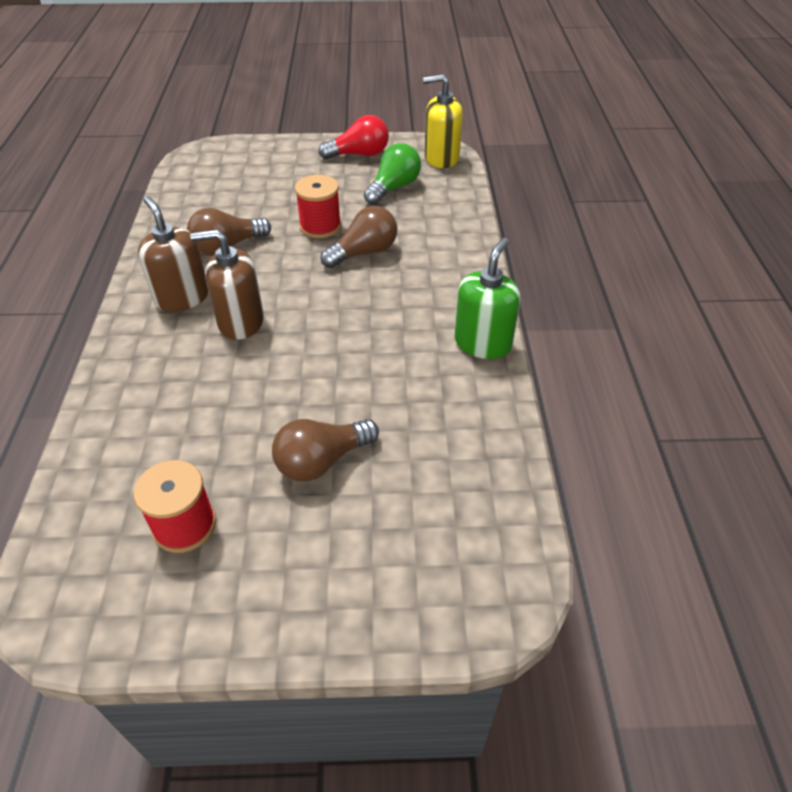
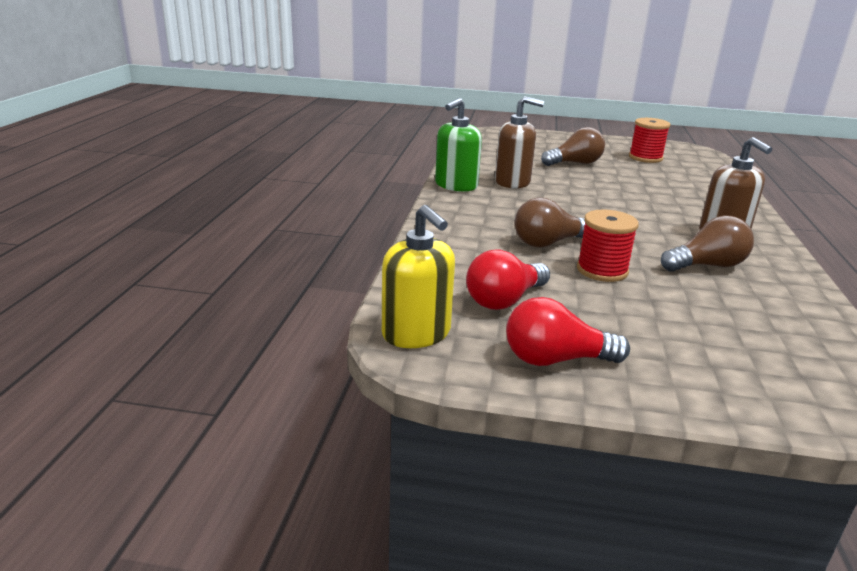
camera: 170 degrees left, 20 degrees down
brown soap dispenser [190,229,264,340] -> brown soap dispenser moved to [495,96,544,189]
green light bulb [364,143,421,205] -> red light bulb [466,250,550,310]
yellow soap dispenser [423,74,463,168] -> yellow soap dispenser turned 45 degrees clockwise [382,205,455,348]

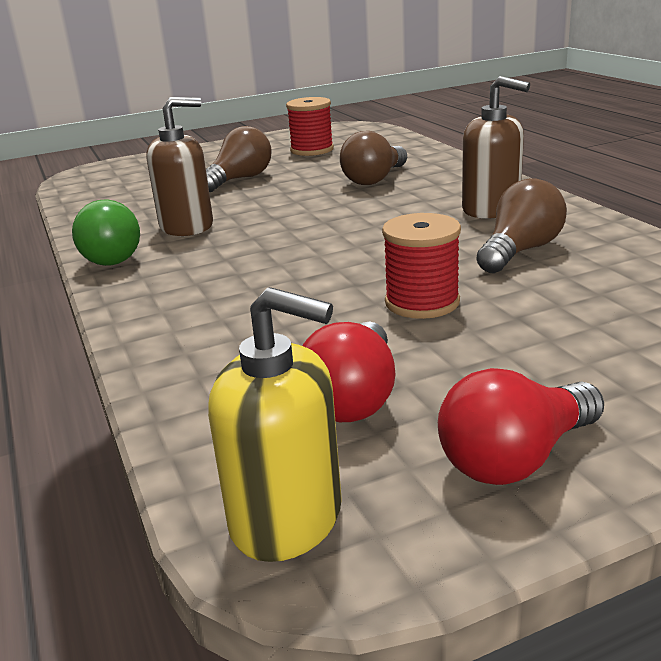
camera: 30 degrees left, 0 degrees up
green soap dispenser [435,98,482,192] -> green light bulb [72,200,140,266]
brown light bulb [515,198,585,248] -> brown light bulb moved to [340,131,407,185]

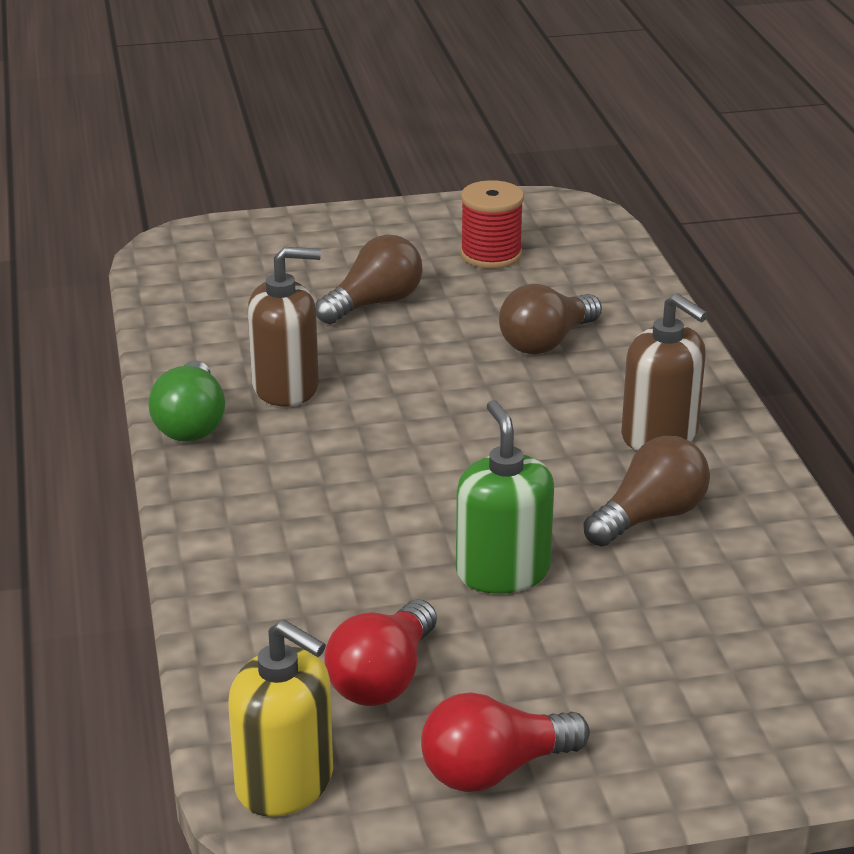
camera: 10 degrees right, 5 degrees up
red spool [382,213,461,319] -> green soap dispenser [456,400,554,594]

